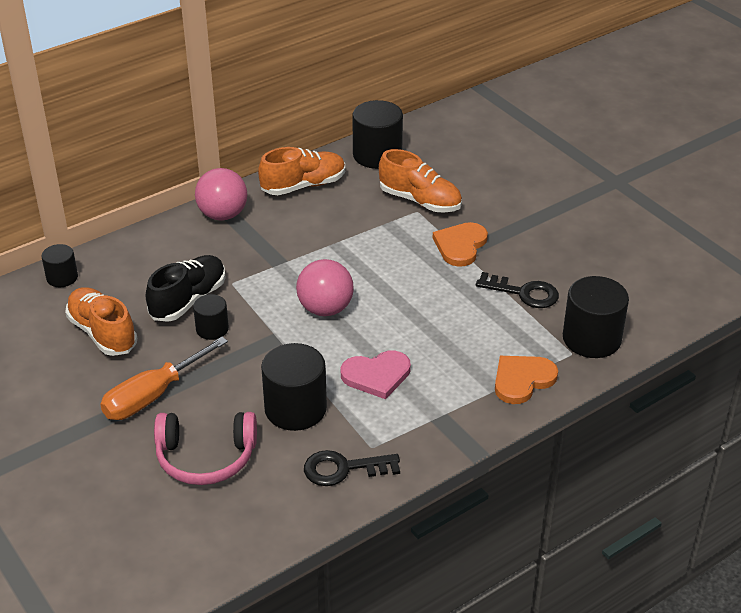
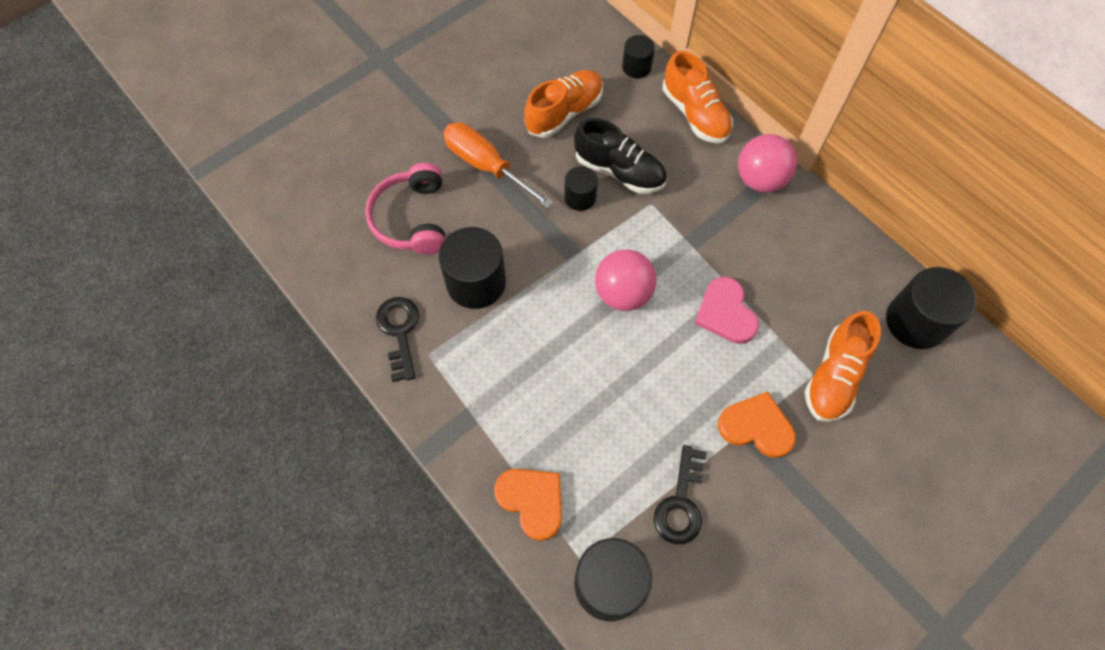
camera: 85 degrees right, 25 degrees up
orange shoe [258,147,345,195] -> orange shoe moved to [663,51,733,143]
pink heart [340,350,411,399] -> pink heart moved to [694,277,759,344]

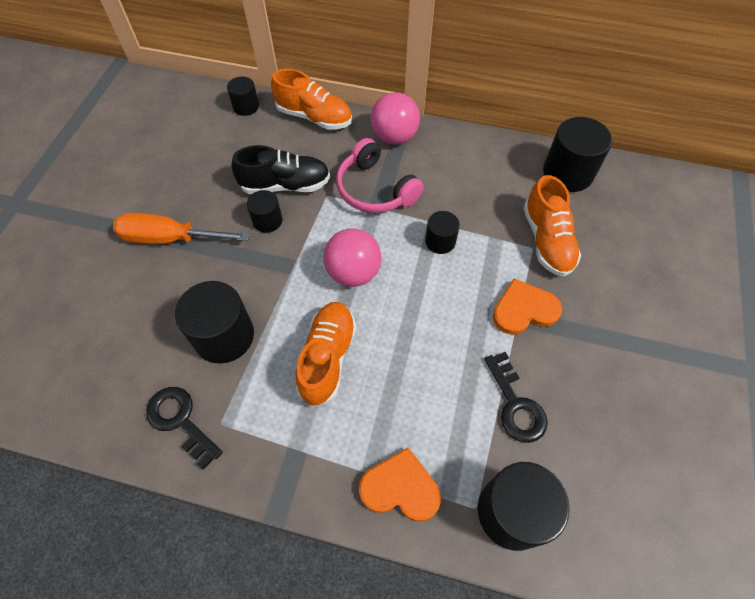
camera: 35 degrees left, 5 degrees down
pink headphones [365,163,445,255] -> pink headphones moved to [336,138,424,213]
orange shoe [524,70,603,138] -> orange shoe moved to [295,302,357,407]
pink heart [694,277,759,344] -> black cylinder [425,211,460,254]

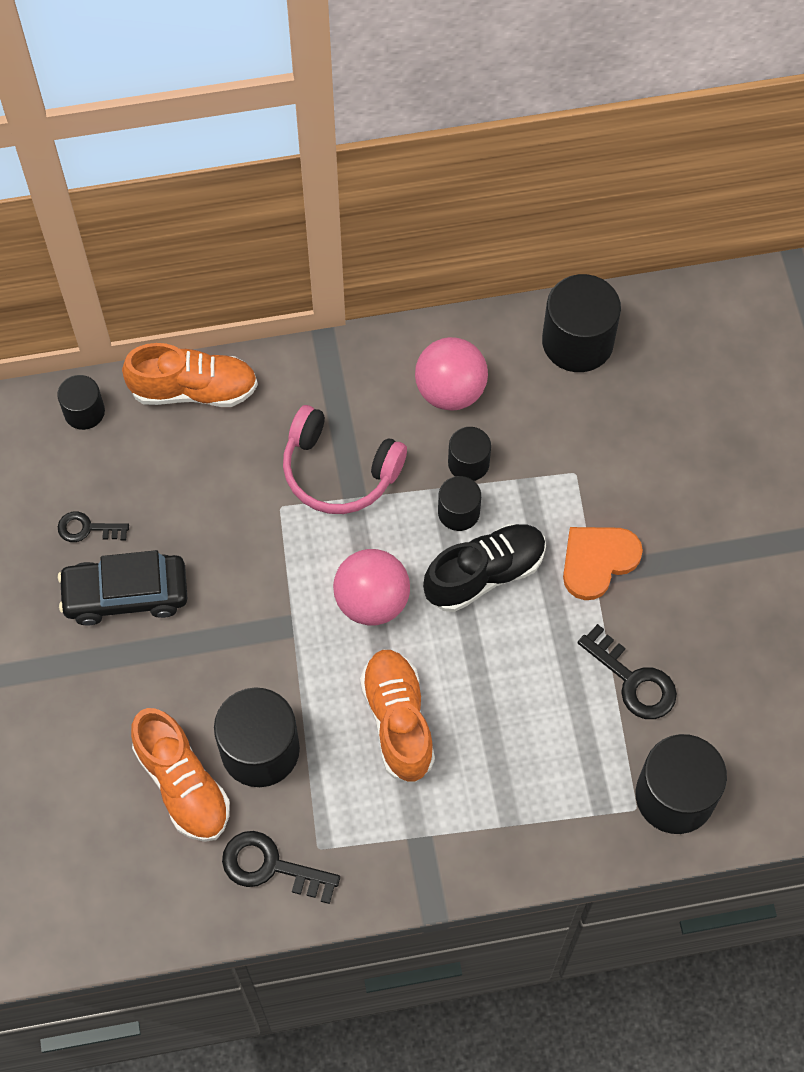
camera: 25 degrees left, 5 degrees up
orange screwdriver [113,213,250,244] -> none
black shoe [231,145,330,194] -> black shoe moved to [423,524,546,612]
black cylinder [247,190,282,233] -> black cylinder moved to [448,427,491,481]
orange heart [359,448,441,521] -> none
pink ball [371,92,420,144] -> pink ball moved to [415,337,488,411]
orange shoe [523,175,581,277] -> orange shoe moved to [131,708,230,842]
none -> black key [58,512,129,542]
none -> black car [58,550,187,626]

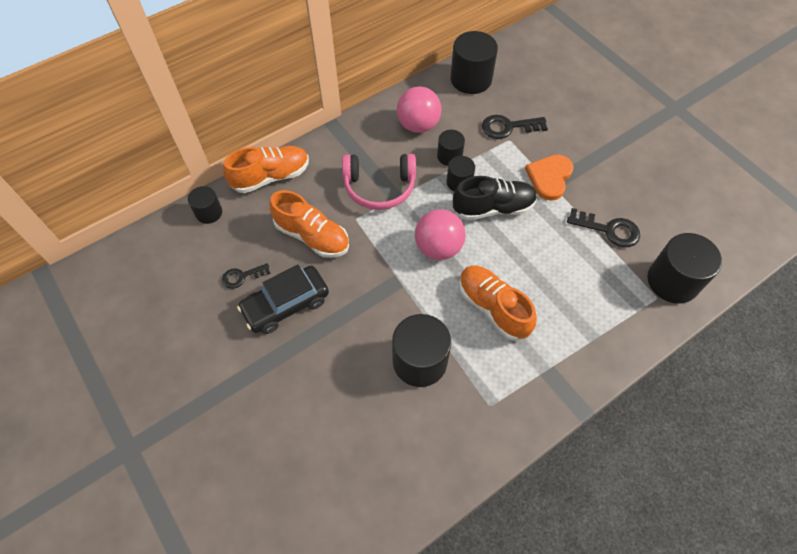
camera: 25 degrees left, 5 degrees down
orange shoe [131,708,230,842] -> orange shoe moved to [270,190,349,258]
black key [222,831,340,904] -> black key moved to [482,115,548,139]
black shoe [423,524,546,612] -> black shoe turned 45 degrees clockwise [453,176,537,220]

